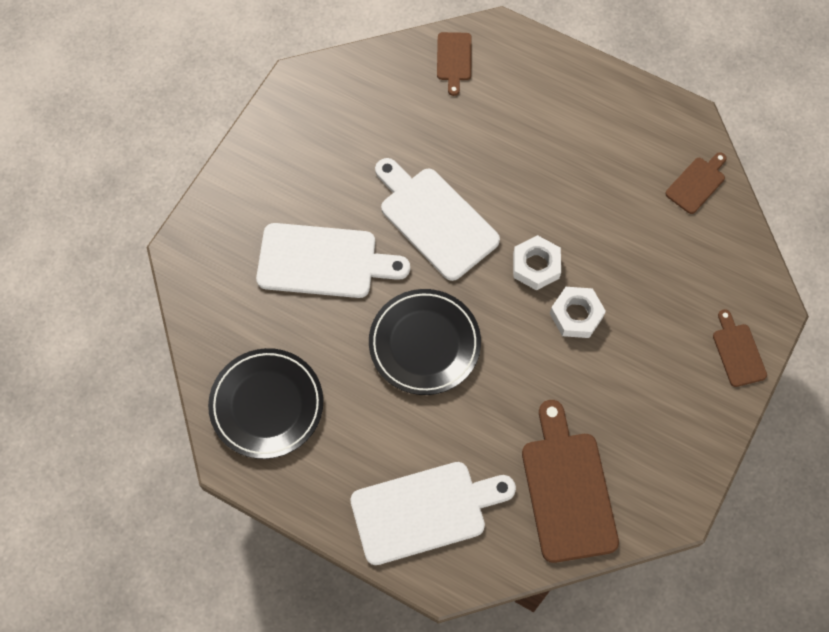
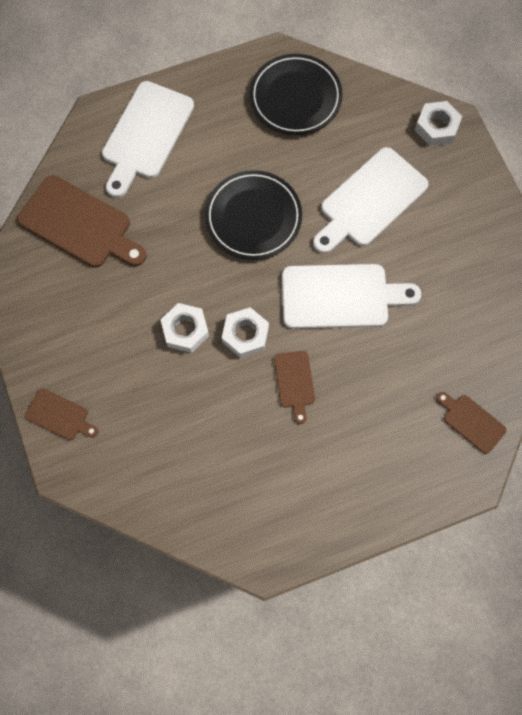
camera: 130 degrees right, 5 degrees up
brown cutting board [665,152,727,214] -> brown cutting board moved to [274,351,315,424]
none -> white nut [415,101,462,146]

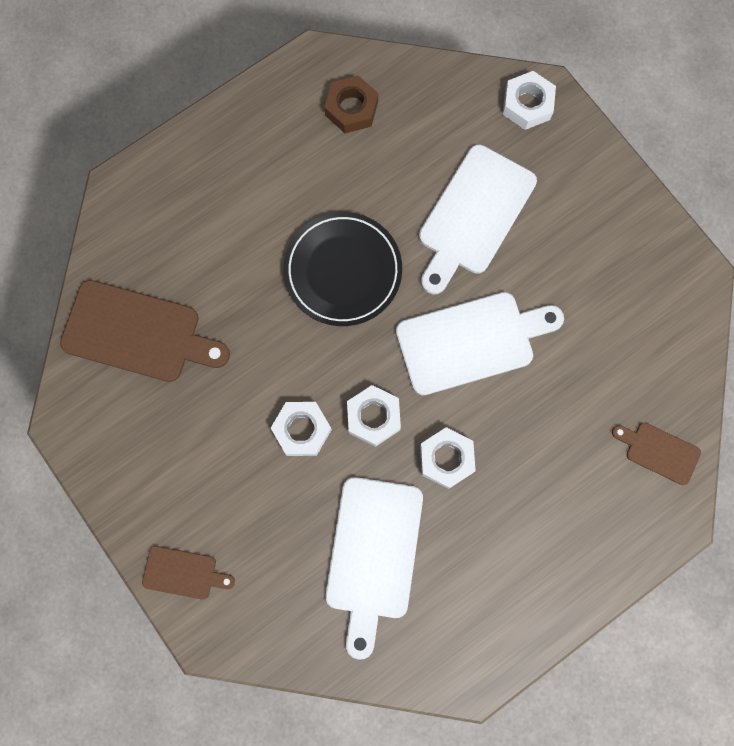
camera: 15 degrees left, 5 degrees up
white cutting board [102,81,194,198] -> white cutting board moved to [326,477,423,659]
black plate [250,54,343,135] -> brown nut [324,75,378,133]
brown cutting board [274,351,315,424] -> white nut [420,427,476,489]

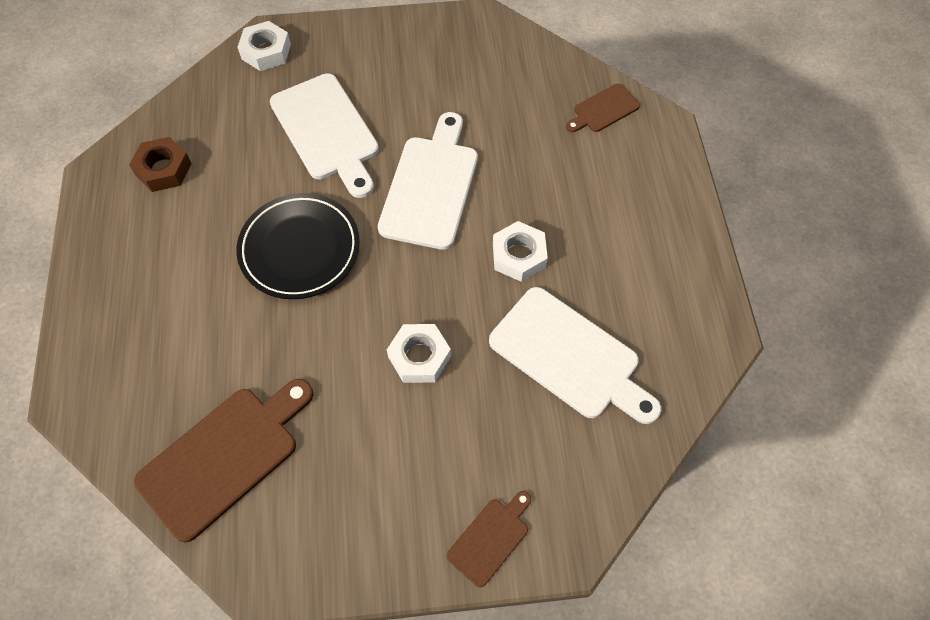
camera: 60 degrees left, 15 degrees down
white nut [347,385,401,447] -> none

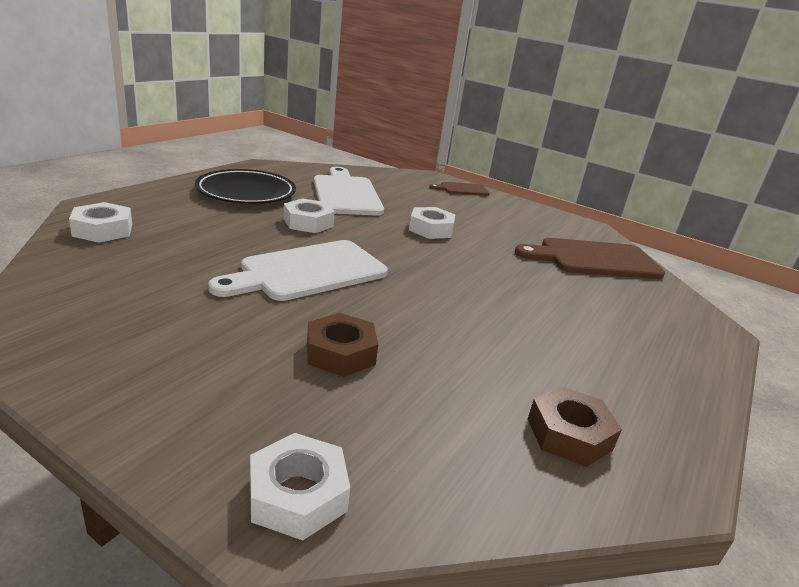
camera: 145 degrees left, 35 degrees down
black plate [237,193,360,299] -> black plate moved to [195,169,296,204]
white cutting board [270,73,379,198] -> brown nut [307,313,378,377]
brown cutting board [566,84,640,132] -> white nut [69,202,132,243]

